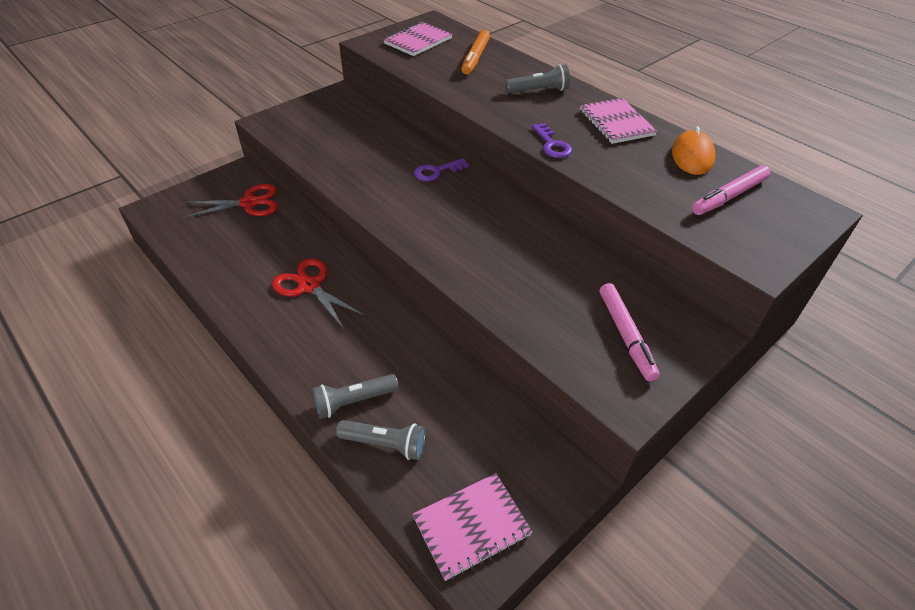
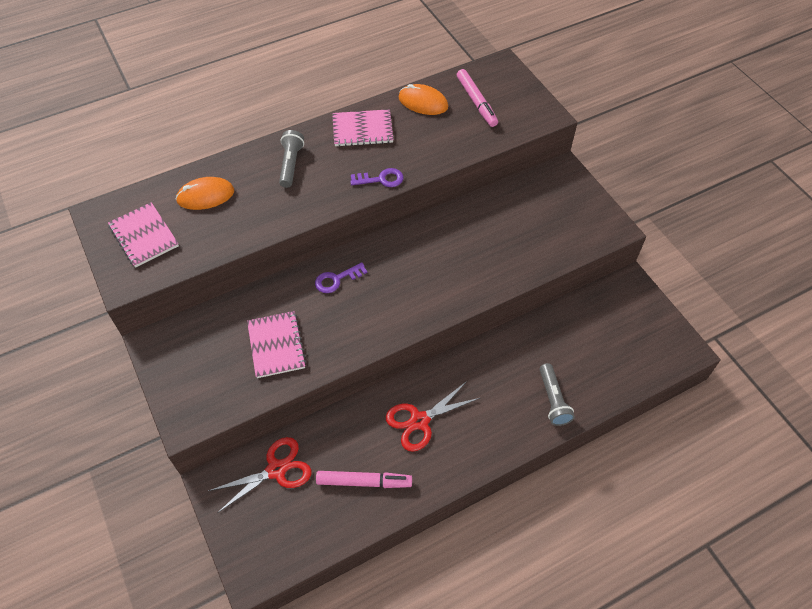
camera: 75 degrees left, 10 degrees up
red scissors [184,184,278,218] -> red scissors turned 60 degrees clockwise [208,437,312,512]
grey flashlight [336,420,426,460] -> none
pink notebook [412,473,533,581] -> pink notebook moved to [247,311,306,378]
purple key [414,158,469,181] -> purple key turned 75 degrees clockwise [315,262,368,293]
orange marker [461,30,490,75] -> orange mouse [175,177,234,210]
pink marker [600,283,660,381] -> pink marker moved to [316,471,412,488]

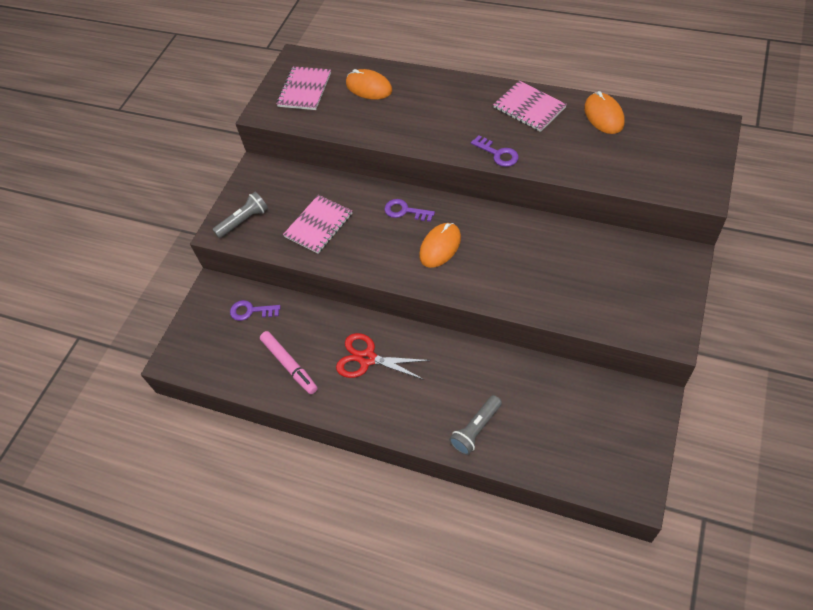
camera: 55 degrees right, 0 degrees up
red scissors [208,437,312,512] -> purple key [230,300,281,321]
grey flashlight [279,130,304,188] -> grey flashlight moved to [212,192,268,238]
pink marker [457,69,498,127] -> none
none -> orange mouse [419,223,461,268]

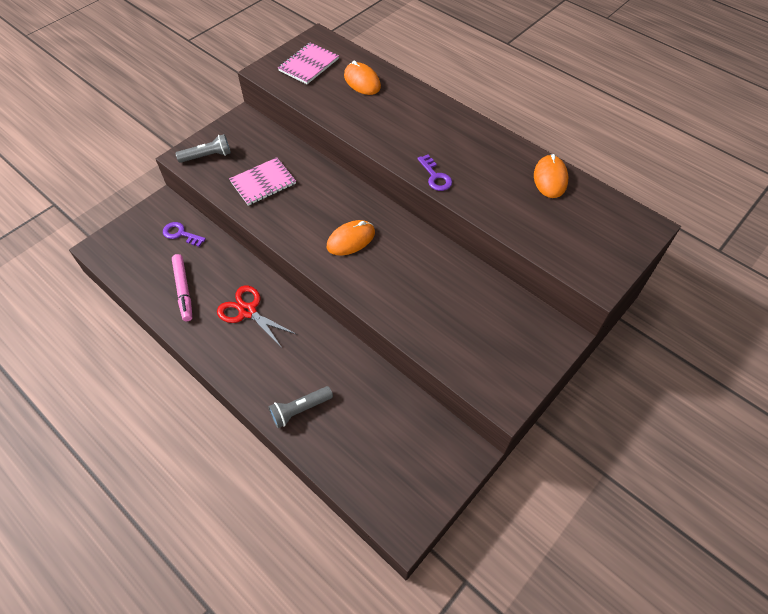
camera: 15 degrees right, 0 degrees up
purple key [384,199,435,222] -> none
pink notebook [493,81,567,132] -> none

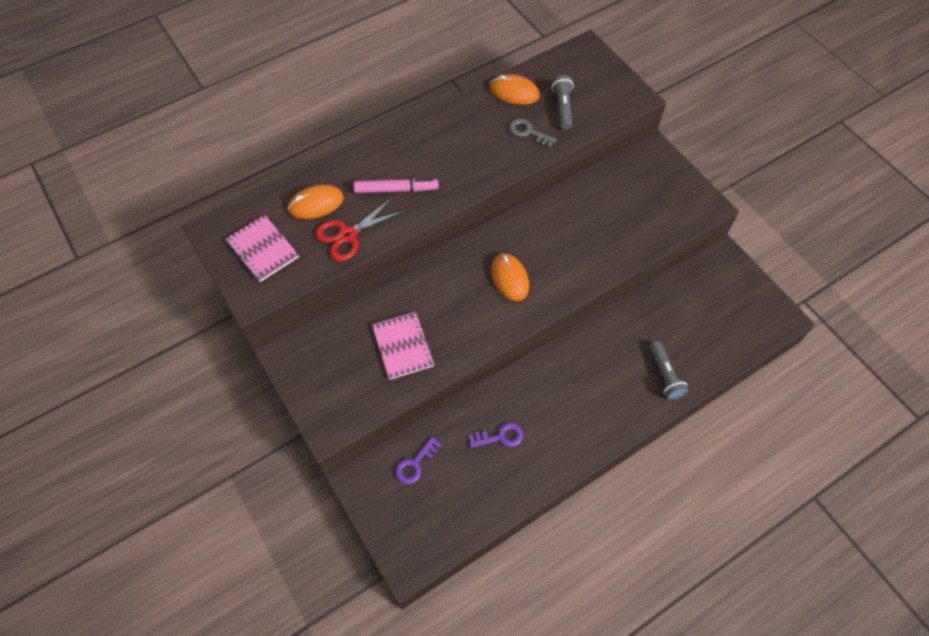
camera: 75 degrees left, 5 degrees up
pink marker [172,254,192,321] -> pink marker moved to [354,178,439,193]
grey flashlight [176,134,231,163] -> grey flashlight moved to [551,75,574,130]
red scissors [217,286,297,348] -> red scissors moved to [315,197,405,261]
purple key [417,155,452,191] -> purple key moved to [469,423,524,448]
none -> grey key [509,118,557,148]

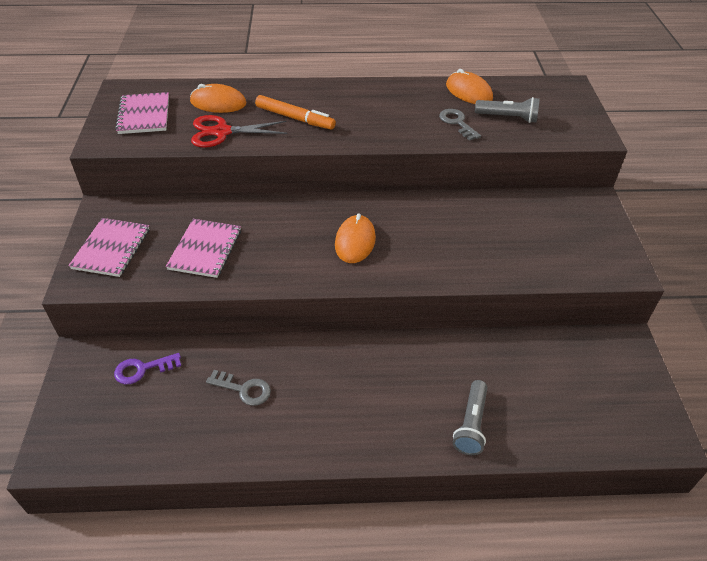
camera: 30 degrees right, 15 degrees down
pink marker [354,178,439,193] -> orange marker [255,95,336,130]
purple key [469,423,524,448] -> grey key [206,370,271,406]
grey flashlight [551,75,574,130] -> grey flashlight turned 75 degrees clockwise [475,97,540,123]
none -> pink notebook [68,218,149,277]

